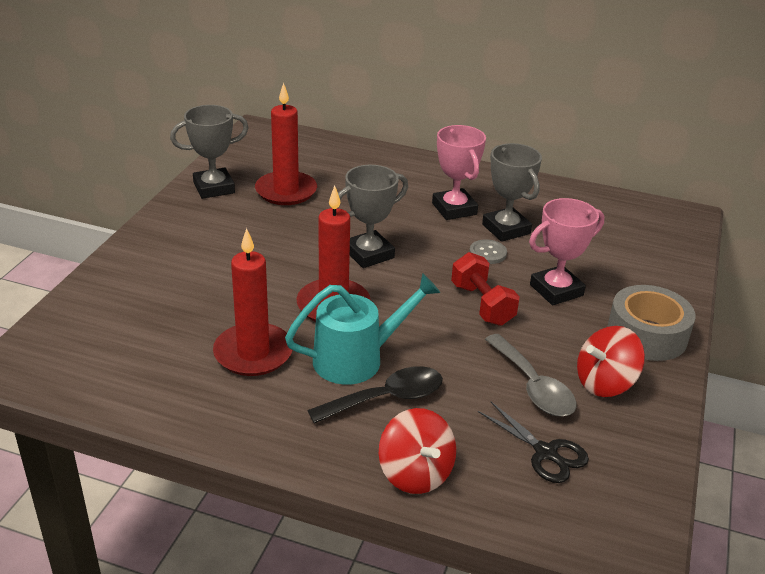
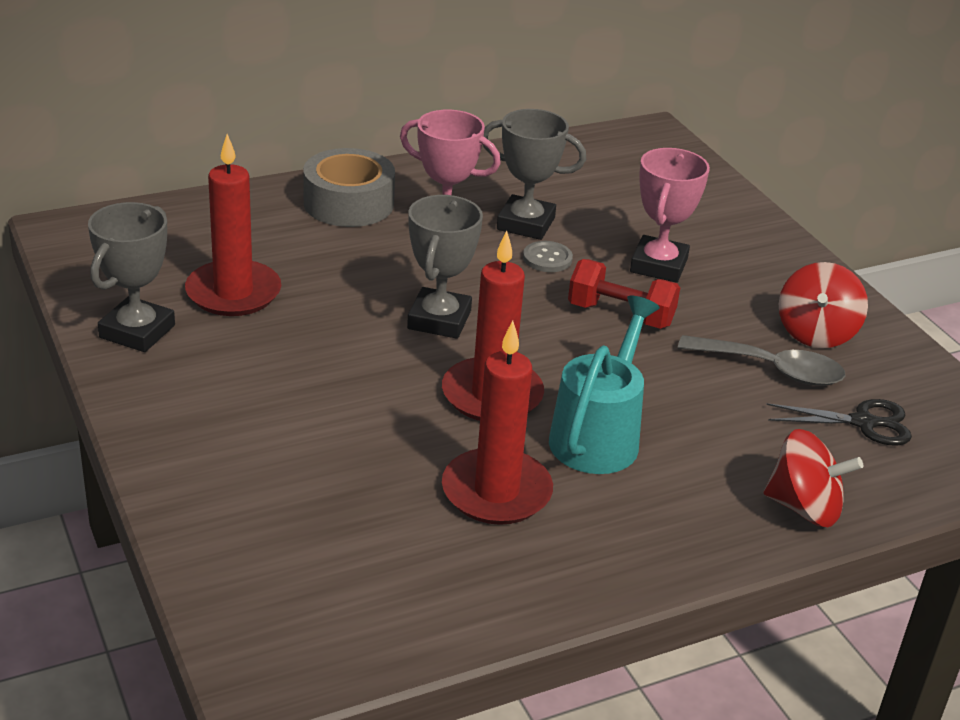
camera: 45 degrees left, 0 degrees up
black spoon [307,366,443,424] -> none
grey tape [607,285,695,361] -> grey tape moved to [303,148,395,227]

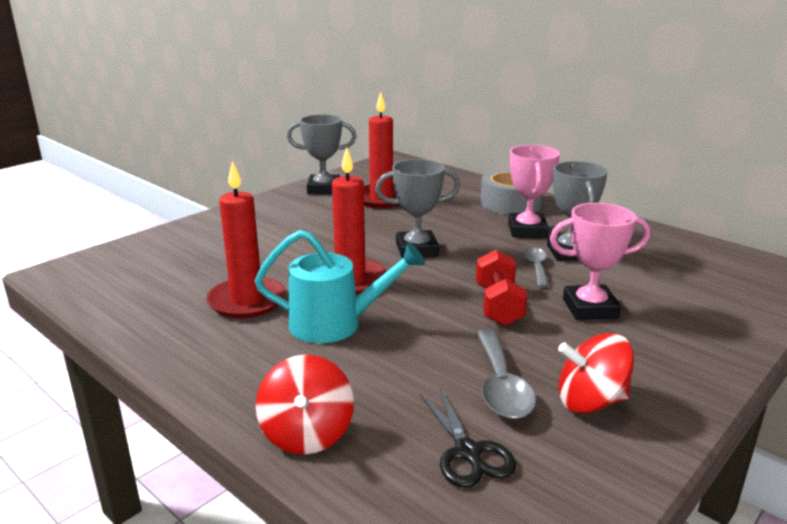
camera: 70 degrees right, 10 degrees down
grey button [523,241,573,272] -> grey spoon [523,247,549,288]

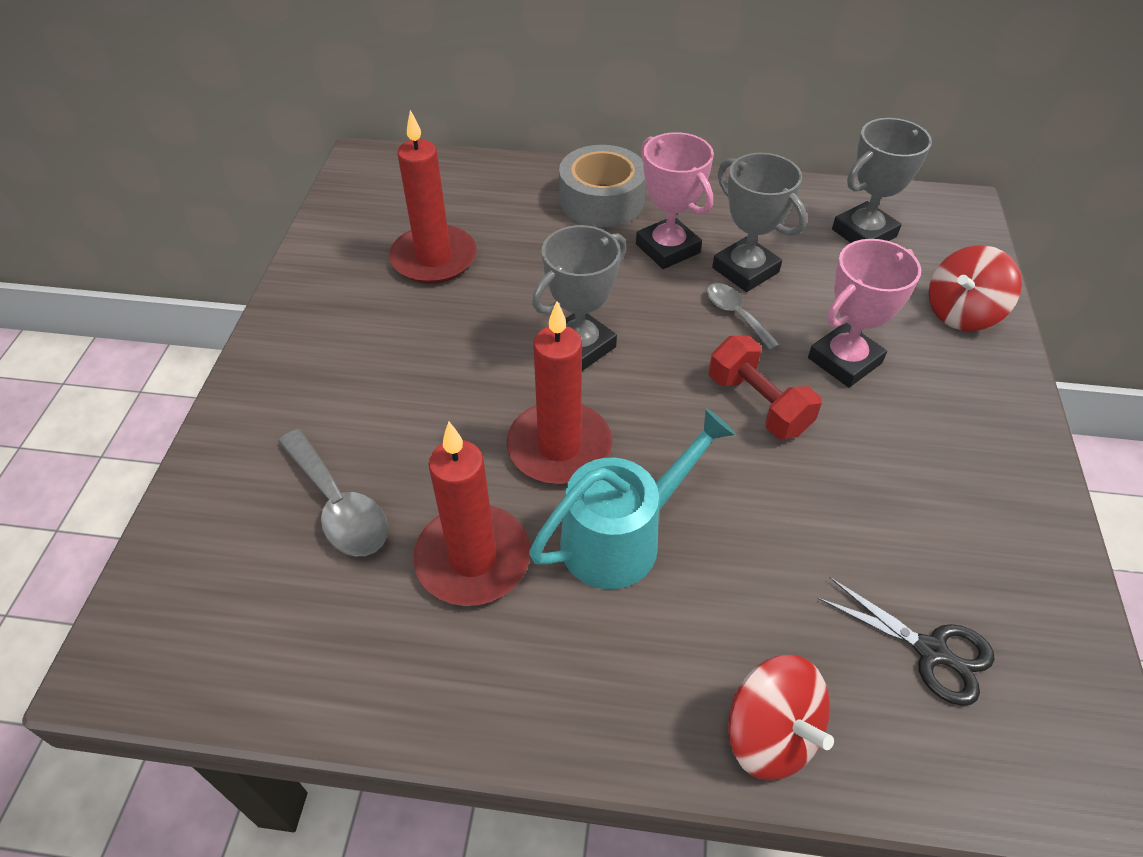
camera: 35 degrees left, 25 degrees up
grey trophy [287,114,356,194] -> grey trophy moved to [832,118,932,243]
grey spoon [476,329,536,419] -> grey spoon moved to [278,429,388,556]
red spinning top [558,333,634,413] -> red spinning top moved to [929,245,1022,331]

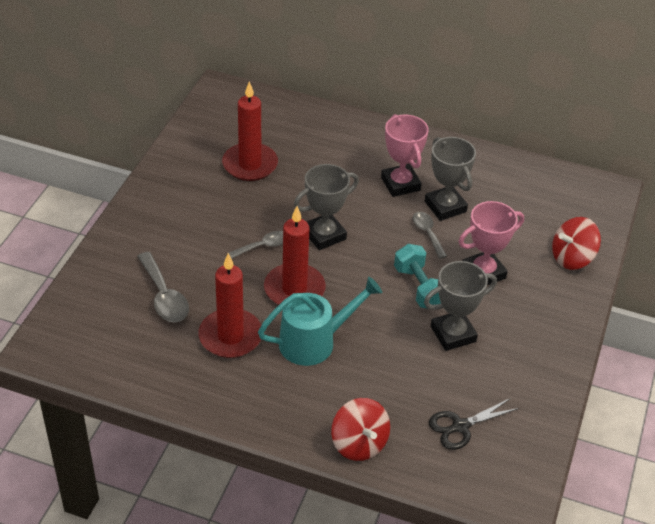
camera: 10 degrees right, 5 degrees down
grey tape [559,145,646,227] -> none
red dumbbell [709,336,822,439] -> turquoise dumbbell [394,244,441,309]
black scissors [817,577,995,706] -> black scissors turned 105 degrees clockwise [429,398,519,450]
grey trophy [832,118,932,243] -> grey trophy moved to [424,261,497,351]
none -> grey spoon [227,231,283,259]

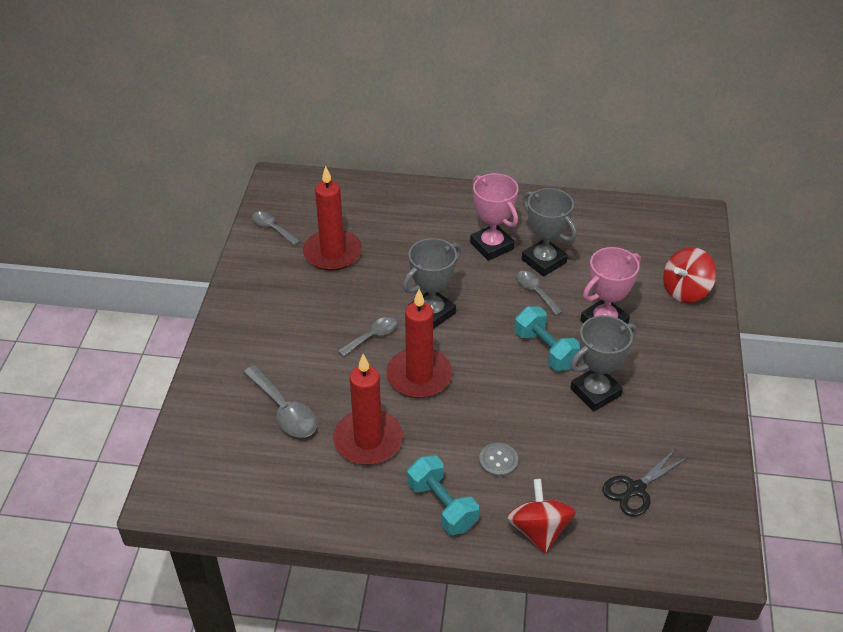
camera: 10 degrees left, 0 degrees up
turquoise watering can [258,277,382,366] -> none
red spinning top [331,398,390,461] -> red spinning top turned 150 degrees counterclockwise [507,479,576,553]
none -> grey spoon [252,211,300,246]
none -> turquoise dumbbell [407,455,479,535]
none -> grey button [479,443,518,477]

